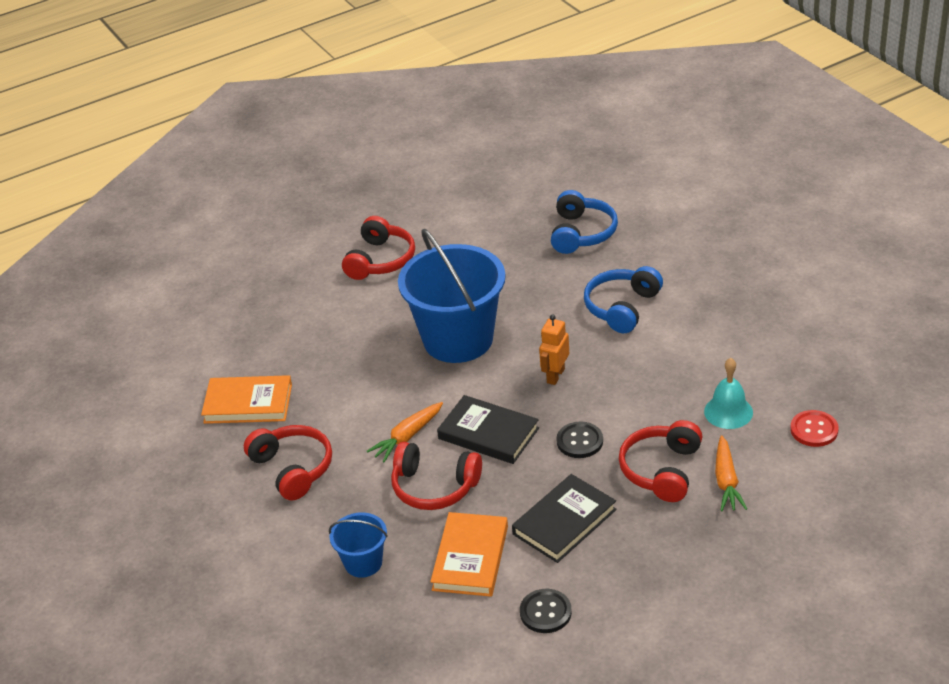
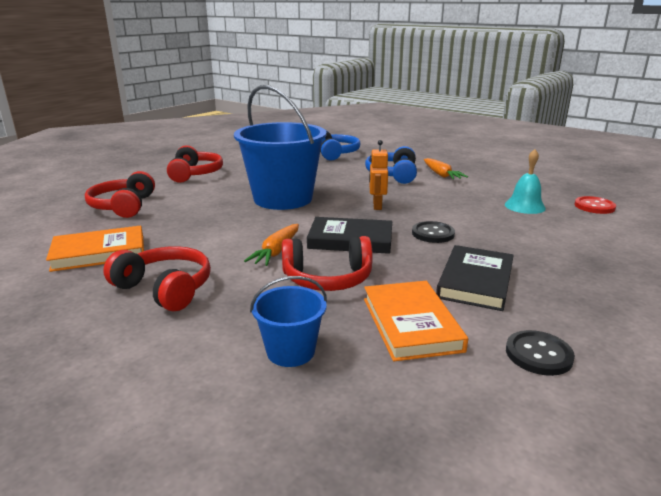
camera: 25 degrees left, 15 degrees down
red headphones [619,420,702,502] -> red headphones moved to [85,171,155,218]
orange carrot [715,435,747,511] -> orange carrot moved to [424,158,468,180]

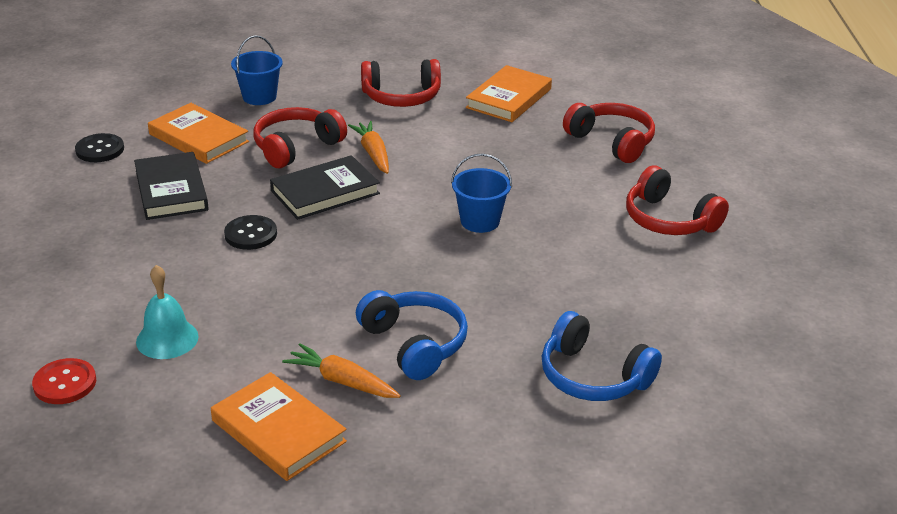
camera: 140 degrees right, 10 degrees up
blue bucket [234,85,326,210] -> blue bucket [451,154,512,233], size x0.47
orange robot [369,140,388,210] -> none
none -> orange book [211,372,347,481]

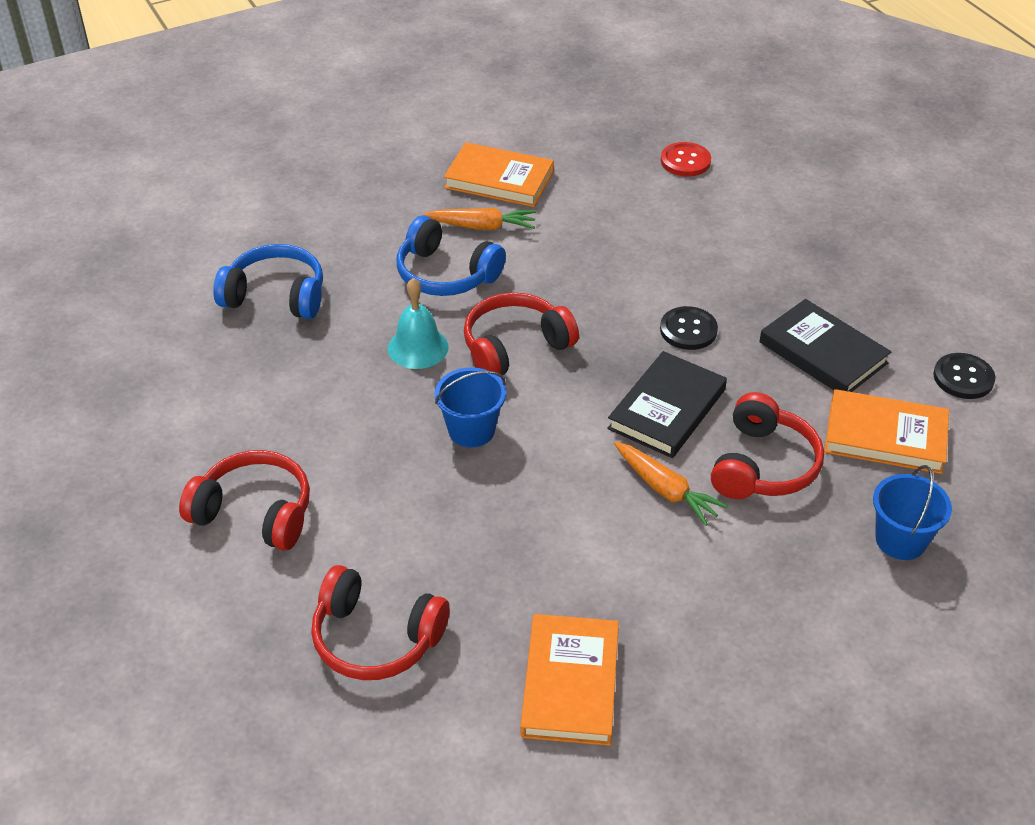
camera: 155 degrees right, 10 degrees up
turquoise bell [136,265,198,359] -> turquoise bell moved to [388,278,449,369]
red headphones [361,59,441,107] -> red headphones moved to [464,292,579,375]

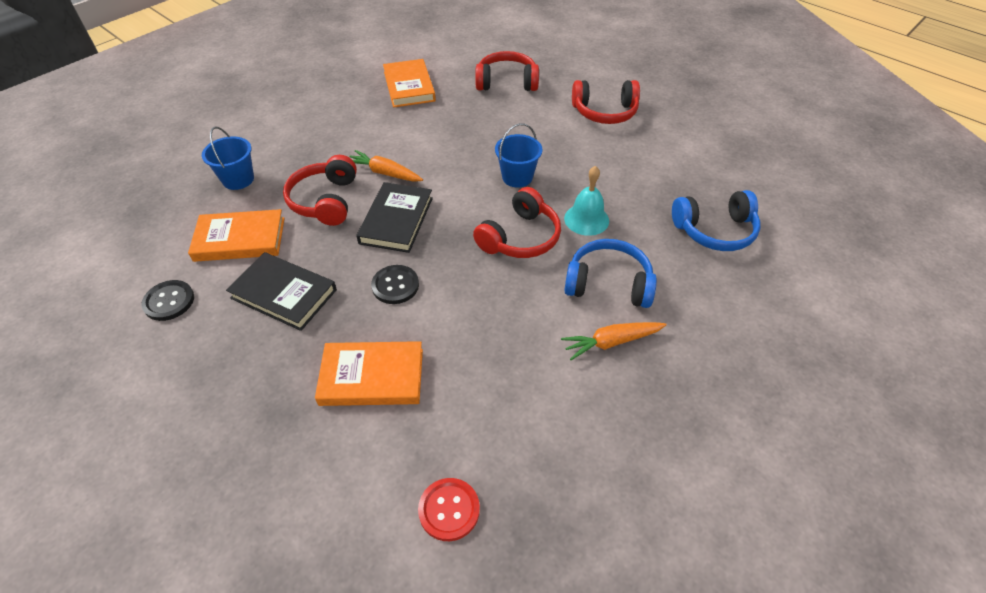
camera: 160 degrees right, 5 degrees up
orange book [444,142,554,207] -> orange book moved to [315,341,423,406]

